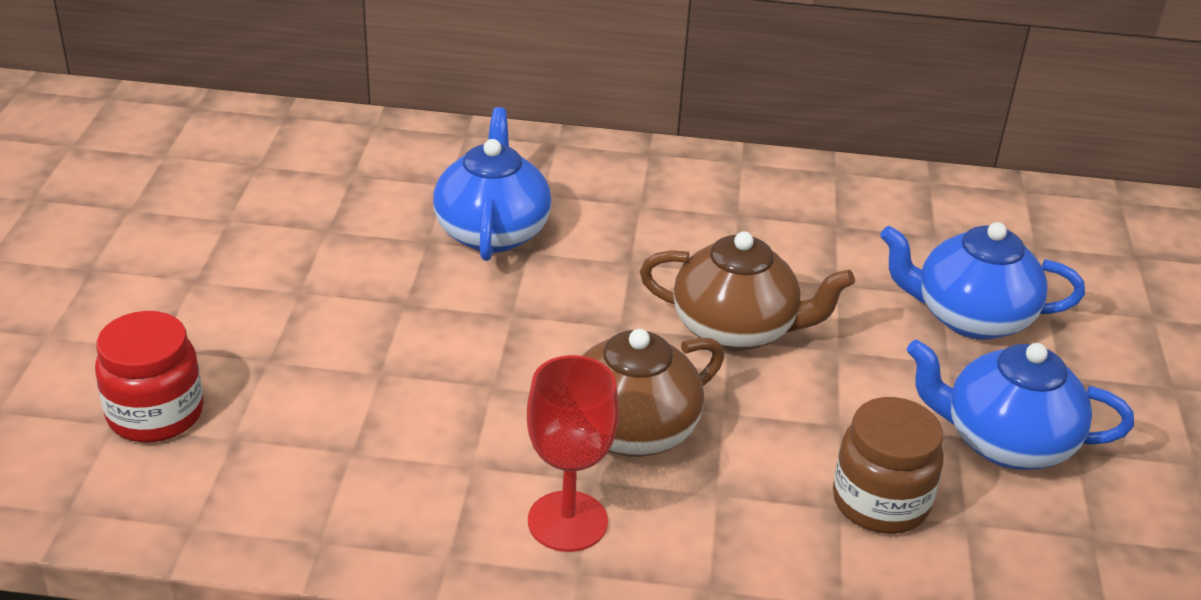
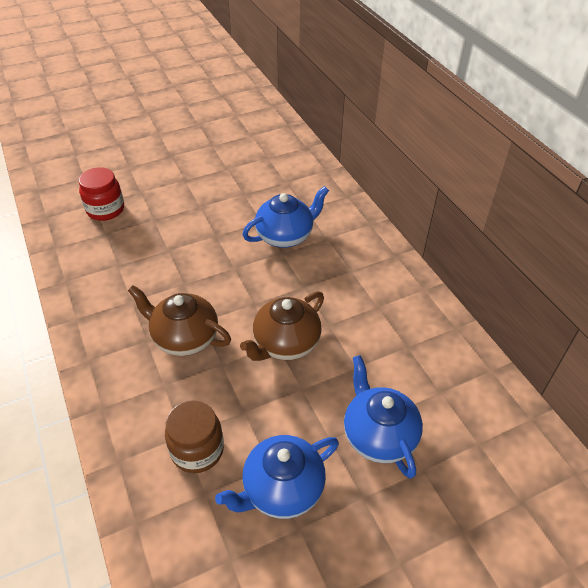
camera: 60 degrees right, 10 degrees up
red goblet [527,355,619,552] -> none
brown teapot [640,231,855,351] -> brown teapot turned 60 degrees clockwise [240,291,324,361]
blue teapot [907,339,1134,470] -> blue teapot turned 105 degrees counterclockwise [215,435,339,519]

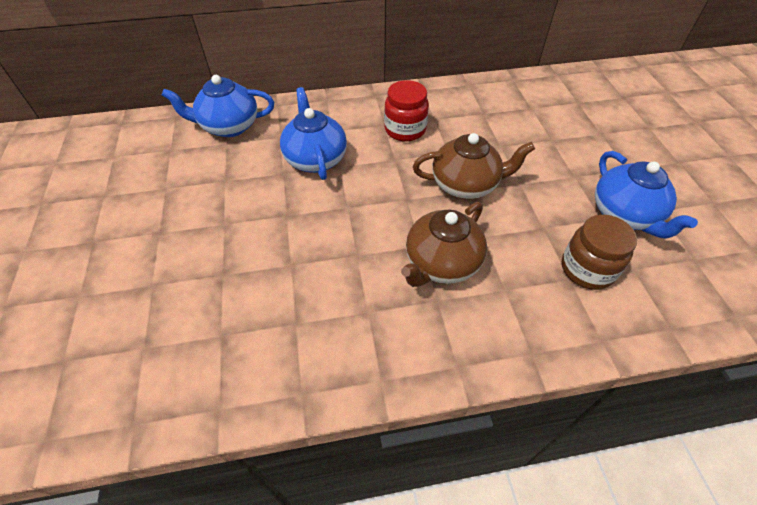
camera: 75 degrees left, 5 degrees up
red jar [79,167,124,221] -> red jar moved to [384,80,429,142]
brown teapot [240,291,324,361] -> brown teapot turned 60 degrees counterclockwise [413,133,535,199]
blue teapot [344,355,423,479] -> blue teapot moved to [162,75,274,137]

